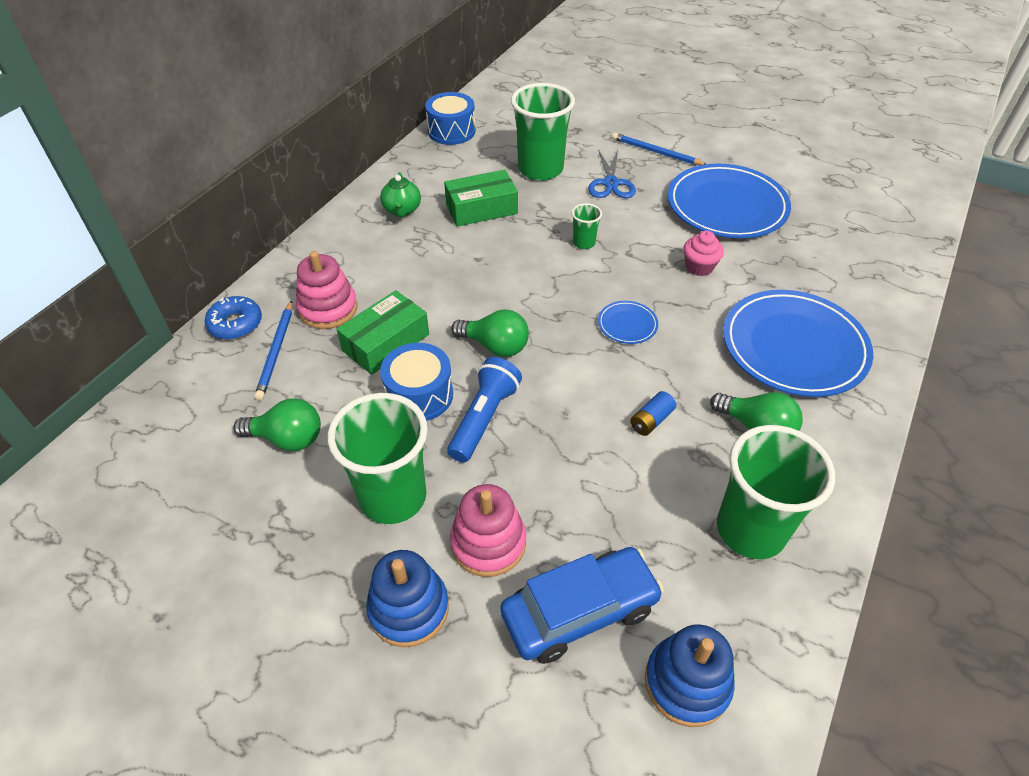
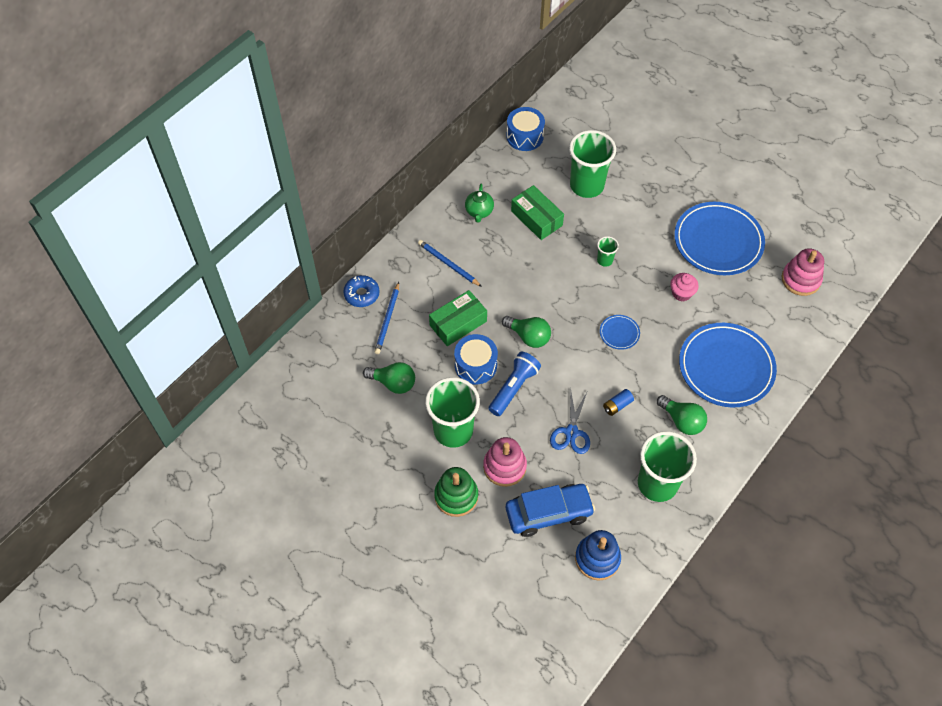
camera: 10 degrees right, 10 degrees up
pink stacking toy [296,251,357,329] -> pink stacking toy moved to [782,248,824,296]
blue stacking toy [366,550,449,647] -> green stacking toy [434,467,478,517]
green box [444,170,518,227] -> green box turned 60 degrees clockwise [511,185,564,240]
blue scissors [588,149,636,198] -> blue scissors moved to [550,389,590,454]
blue pencil [612,133,706,165] -> blue pencil moved to [418,240,482,287]

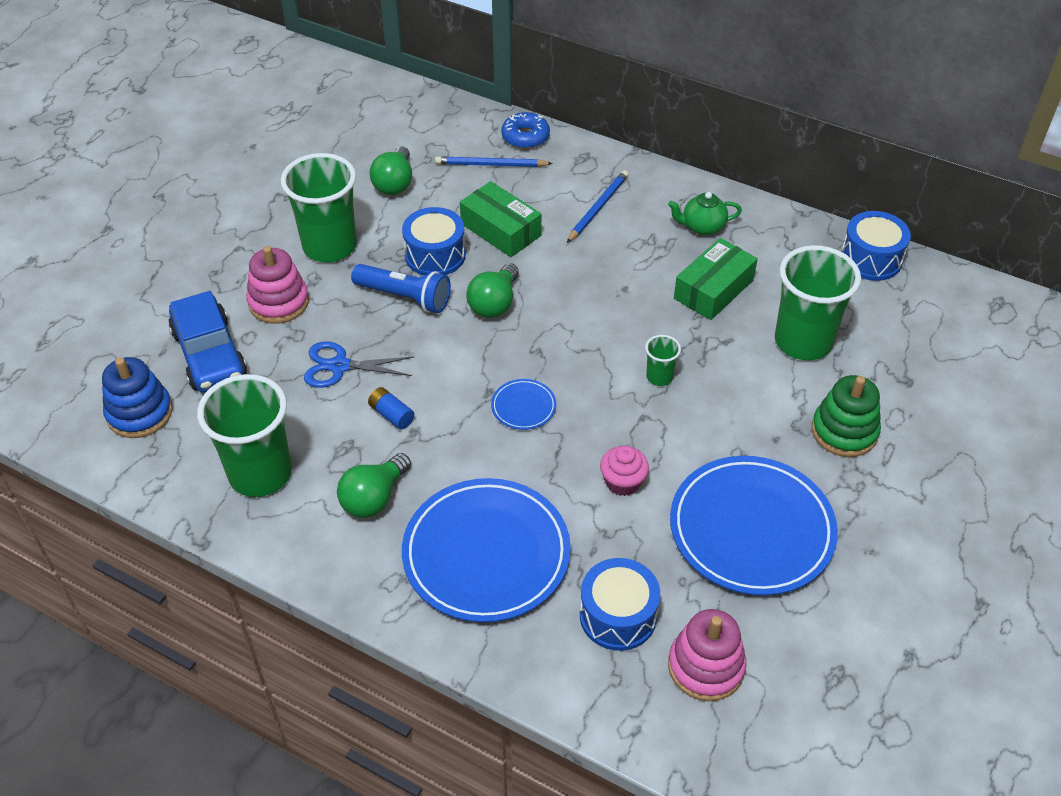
camera: 80 degrees right, 10 degrees down
green stacking toy [434,467,478,517] -> green stacking toy moved to [812,375,881,457]
none -> blue drum [580,558,660,651]

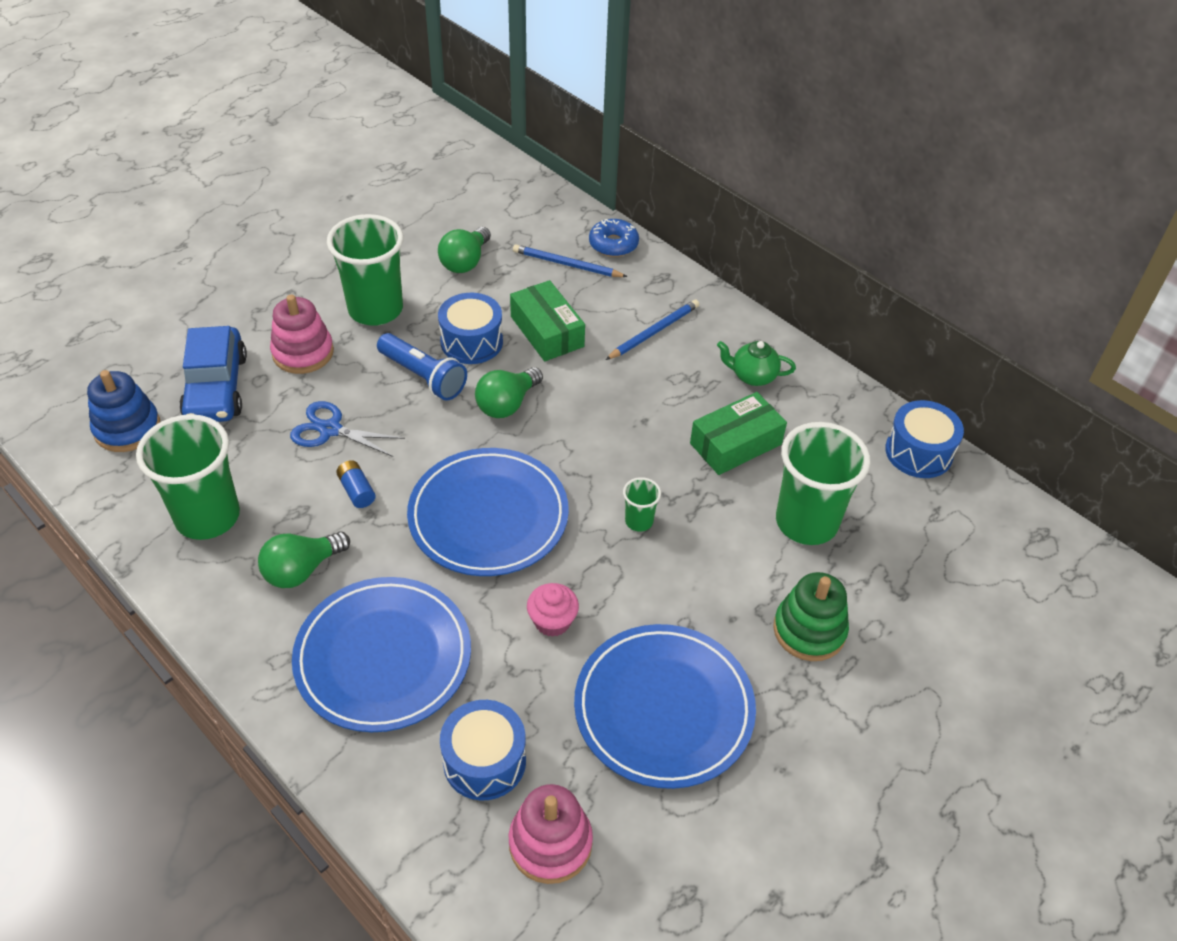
camera: 15 degrees right, 0 degrees up
blue plate [491,379,556,430] -> blue plate [407,448,569,576], size x2.34

